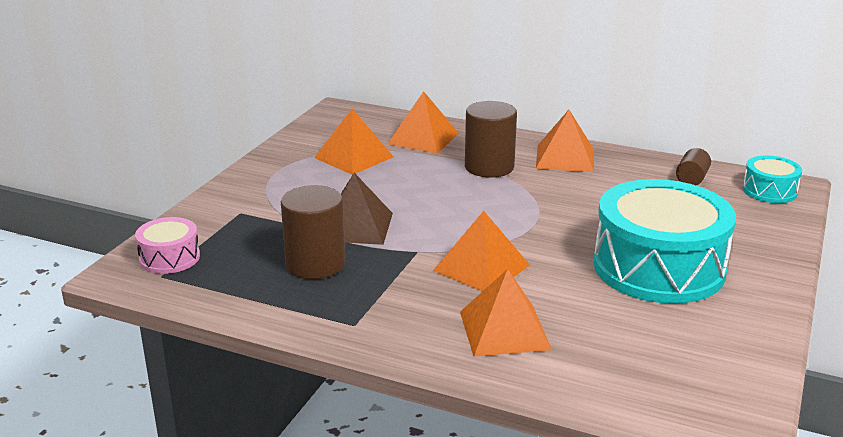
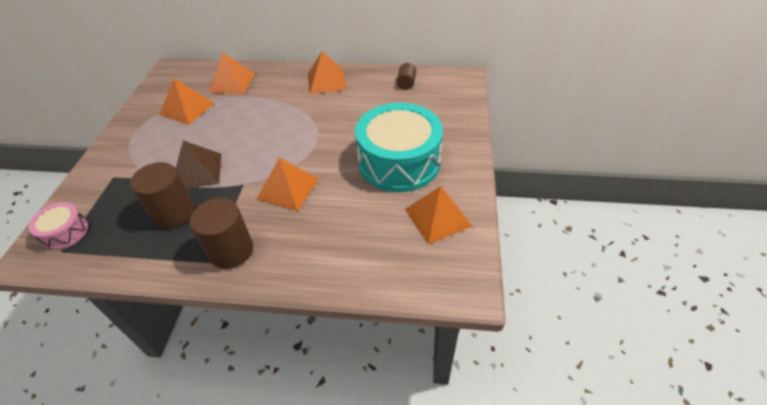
camera: 15 degrees left, 20 degrees up
orange pyramid [460,269,552,357] -> orange pyramid moved to [405,186,472,244]
brown cylinder [465,101,517,178] -> brown cylinder moved to [190,198,253,269]
turquoise drum [743,156,802,203] -> none

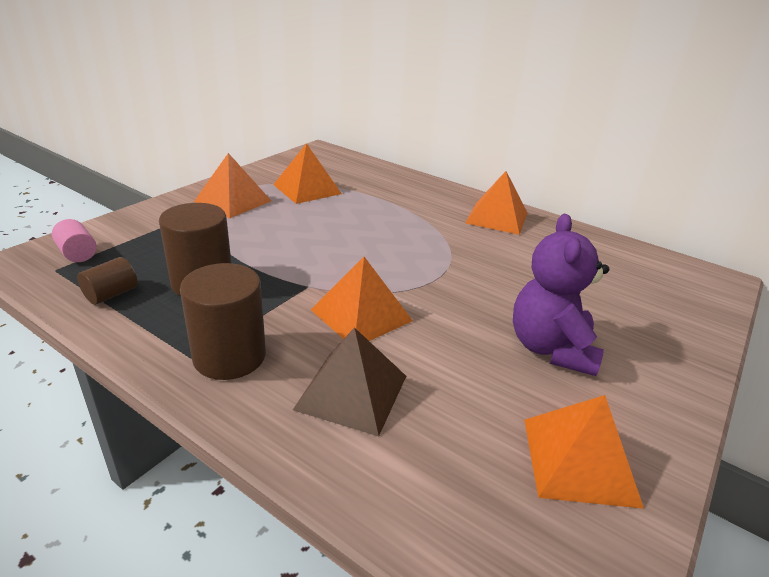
camera: 25 degrees right, 15 degrees down
pink drum [29,202,88,250] -> pink cylinder [52,219,97,262]
brown pyramid [176,140,221,189] -> brown pyramid moved to [293,328,406,436]
orange pyramid [209,52,255,94] -> orange pyramid moved to [194,153,271,218]
turquoise drum [355,103,443,192] -> purple teddy bear [513,214,609,376]
brown cylinder [397,63,416,90] -> brown cylinder moved to [77,257,138,305]

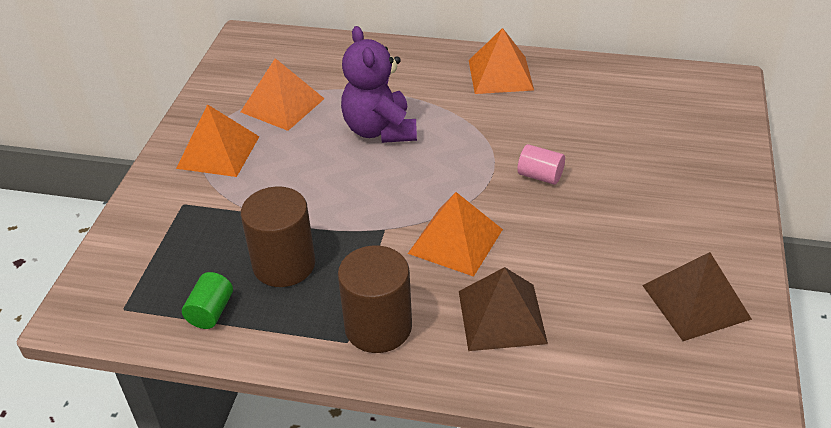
camera: 20 degrees left, 10 degrees up
pink cylinder [52,219,97,262] -> pink cylinder moved to [517,144,565,185]
brown cylinder [77,257,138,305] -> green cylinder [182,272,233,329]
purple teddy bear [513,214,609,376] -> purple teddy bear moved to [341,26,417,143]
orange pyramid [524,395,644,509] -> brown pyramid [642,252,752,341]

